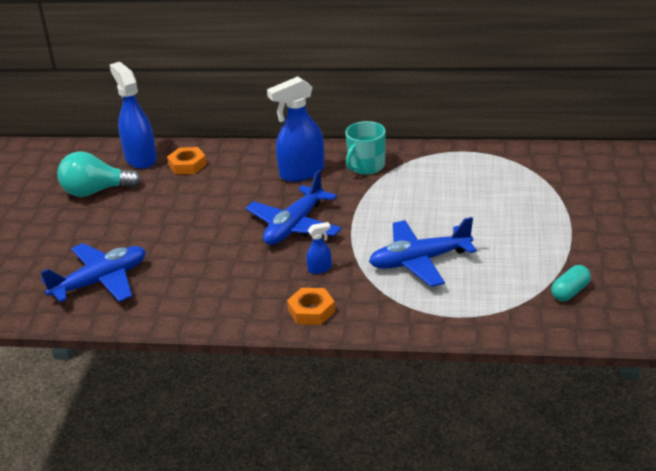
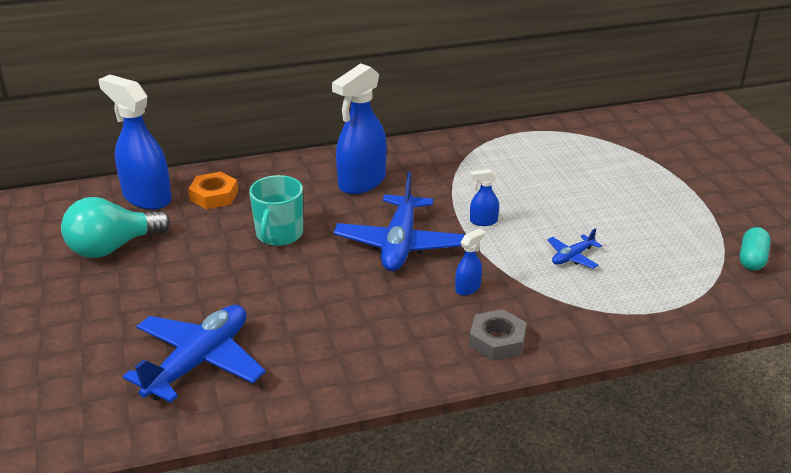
camera: 25 degrees left, 0 degrees up
orange nut [287,288,335,325] -> grey nut [469,309,527,361]
turquoise mug [345,121,386,175] -> turquoise mug moved to [249,175,303,246]
blue plane [369,217,477,287] -> blue plane [547,228,602,269], size x0.47
none -> blue spray bottle [470,169,499,226]

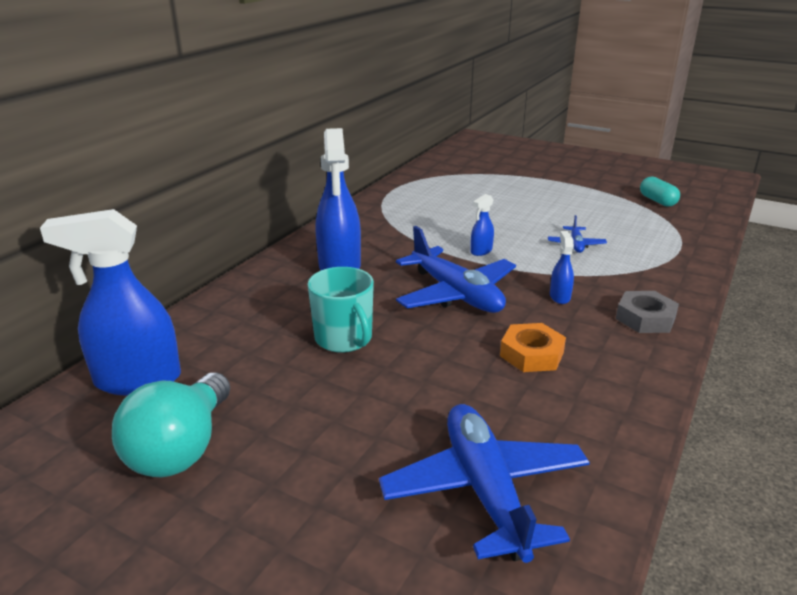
camera: 45 degrees left, 5 degrees down
orange nut [188,172,238,209] -> orange nut moved to [500,323,566,372]

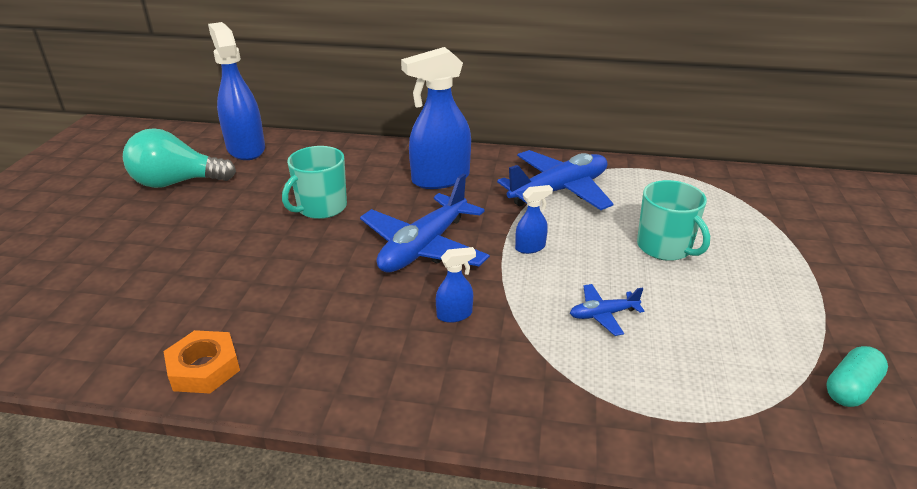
camera: 70 degrees right, 5 degrees up
blue plane [379,404,590,563] -> blue plane moved to [497,150,614,210]
blue spray bottle [470,194,494,256] -> blue spray bottle turned 135 degrees clockwise [515,185,553,254]
orange nut [500,323,566,372] -> orange nut moved to [163,330,240,393]
grey nut [616,291,679,333] -> none
none -> turquoise mug [637,180,710,261]

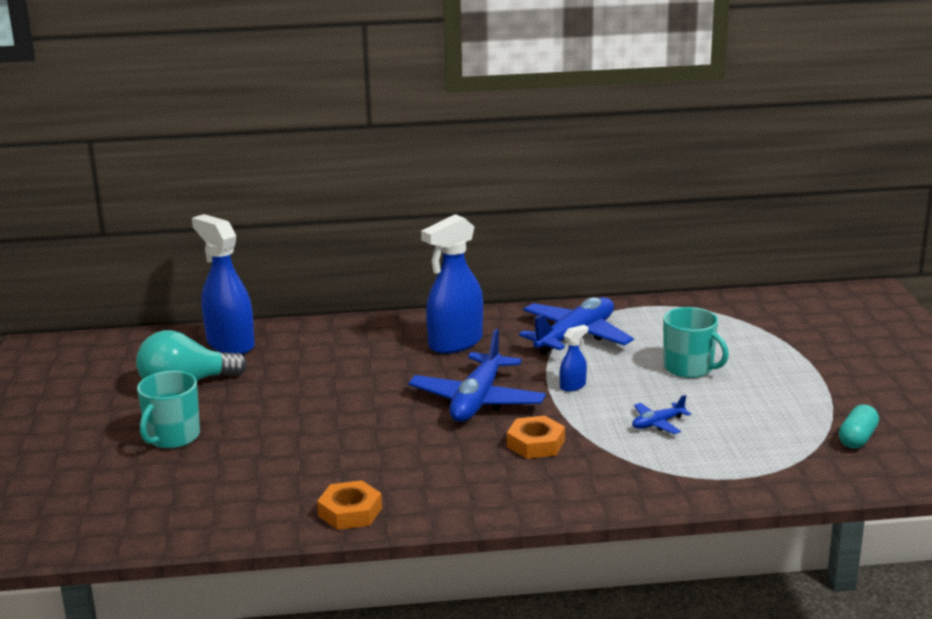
camera: 15 degrees left, 10 degrees down
turquoise mug [282,146,347,219] -> turquoise mug moved to [137,371,200,449]
blue spray bottle [436,247,476,323] -> orange nut [507,416,565,459]

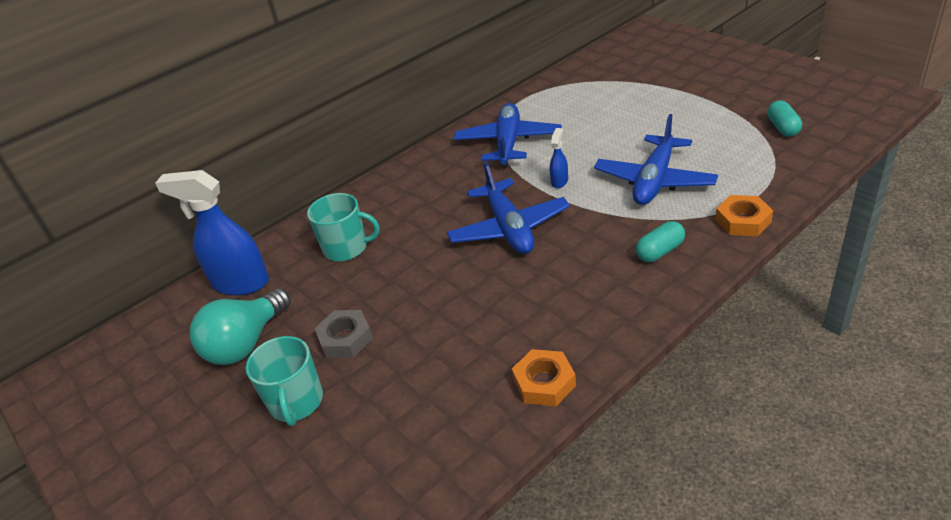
camera: 30 degrees left, 15 degrees up
blue spray bottle [421,214,483,354] -> none
orange nut [507,416,565,459] -> orange nut moved to [715,195,773,236]
blue plane [632,395,691,434] -> blue plane [594,114,718,205], size x2.14
turquoise mug [663,307,729,378] -> turquoise mug moved to [307,193,380,261]
none -> grey nut [315,310,373,358]
none -> turquoise capsule [636,221,685,262]

